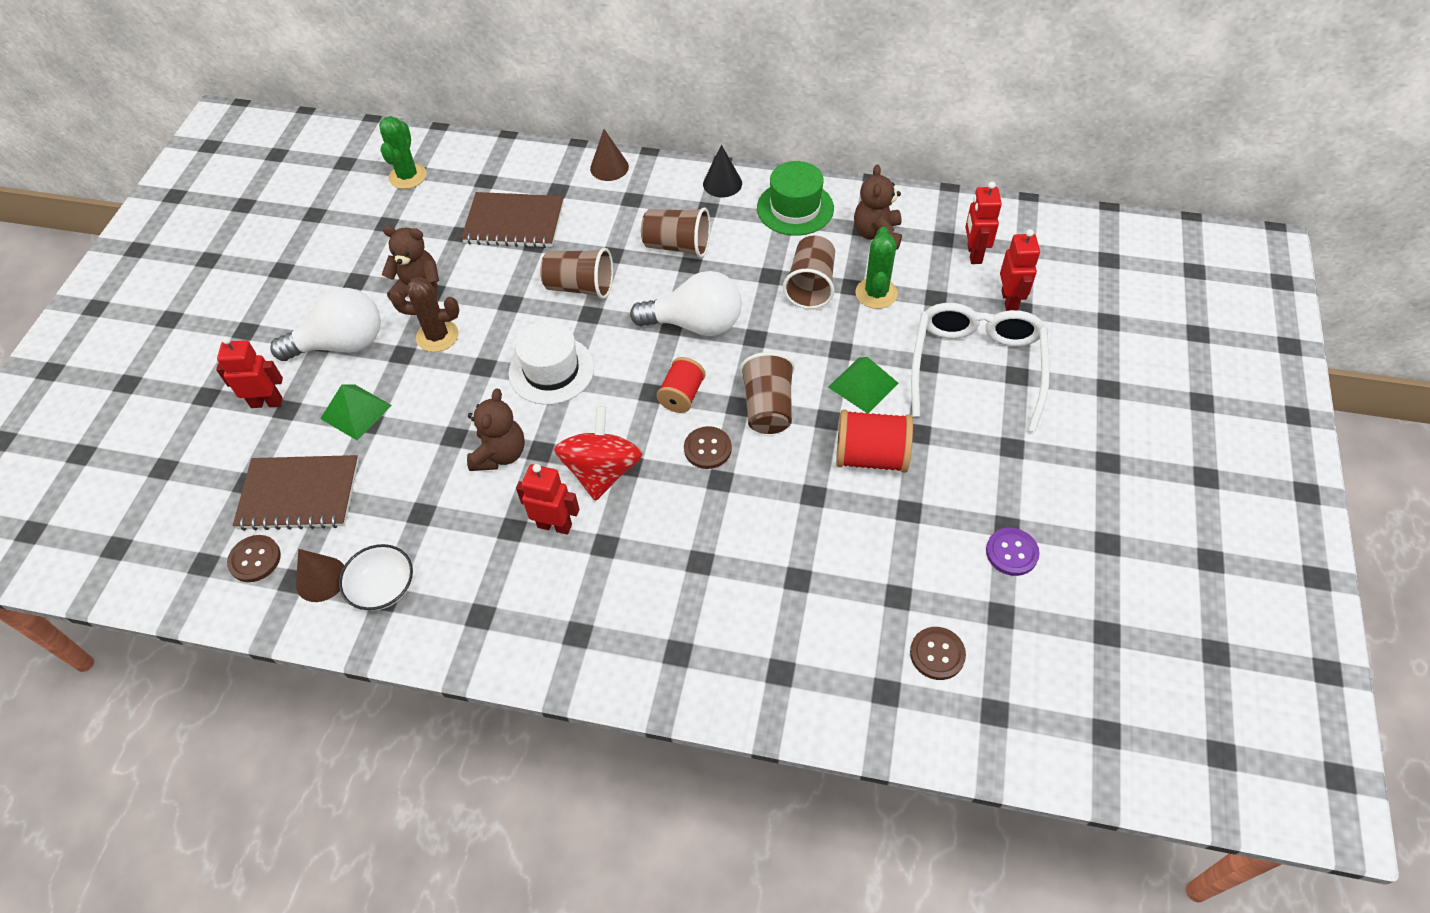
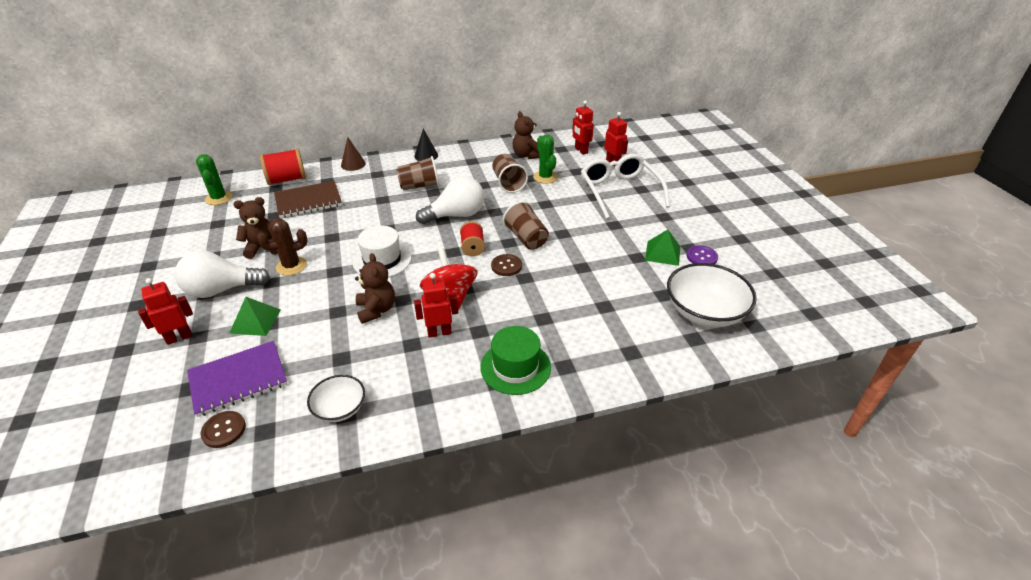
camera: 30 degrees left, 15 degrees down
brown notebook [233,455,359,531] -> purple notebook [187,341,287,417]
white light bulb [270,288,381,361] -> white light bulb turned 150 degrees counterclockwise [175,250,270,298]
brown cone [296,549,344,602] -> none
brown cup [540,248,613,299] -> none
green hat [757,161,834,236] -> green hat moved to [480,326,551,395]
green pyramid [828,357,898,413] -> green pyramid moved to [645,229,680,266]
red spool [836,409,913,473] -> red spool moved to [260,148,306,185]
brown button [910,627,966,680] -> white bowl [667,263,757,327]

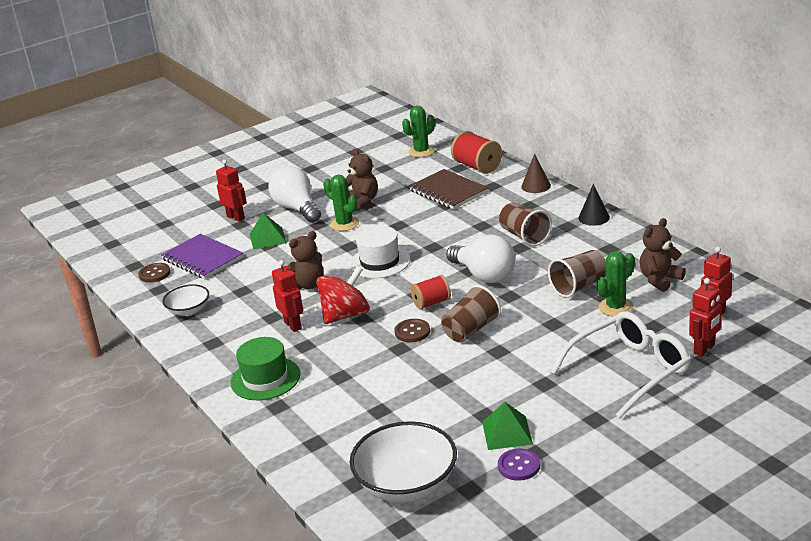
camera: 75 degrees right, 10 degrees down
brown cactus [257,219,307,276] -> green cactus [323,175,359,231]

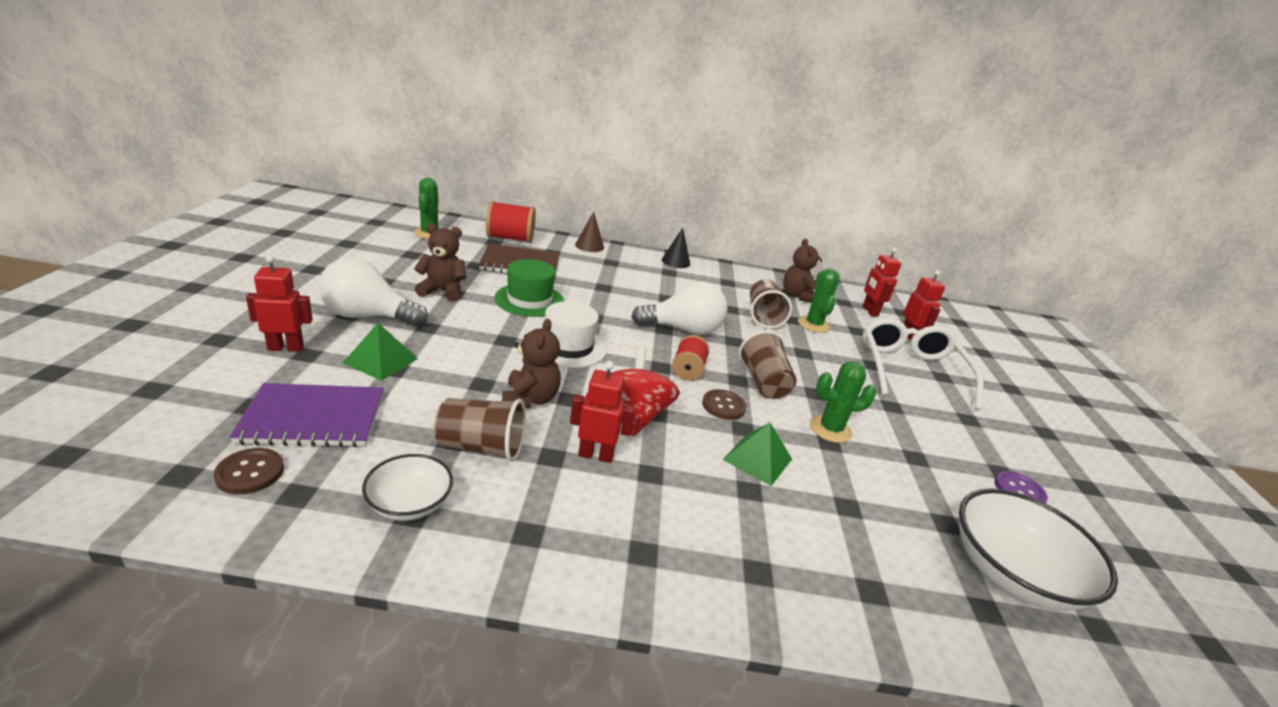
camera: 60 degrees left, 0 degrees up
green hat [230,337,300,400] -> green hat moved to [494,259,564,317]
green cactus [323,175,359,231] -> green cactus moved to [810,361,877,443]
green pyramid [482,402,533,450] -> green pyramid moved to [723,423,792,486]
brown cup [499,202,552,246] -> brown cup moved to [434,398,526,462]

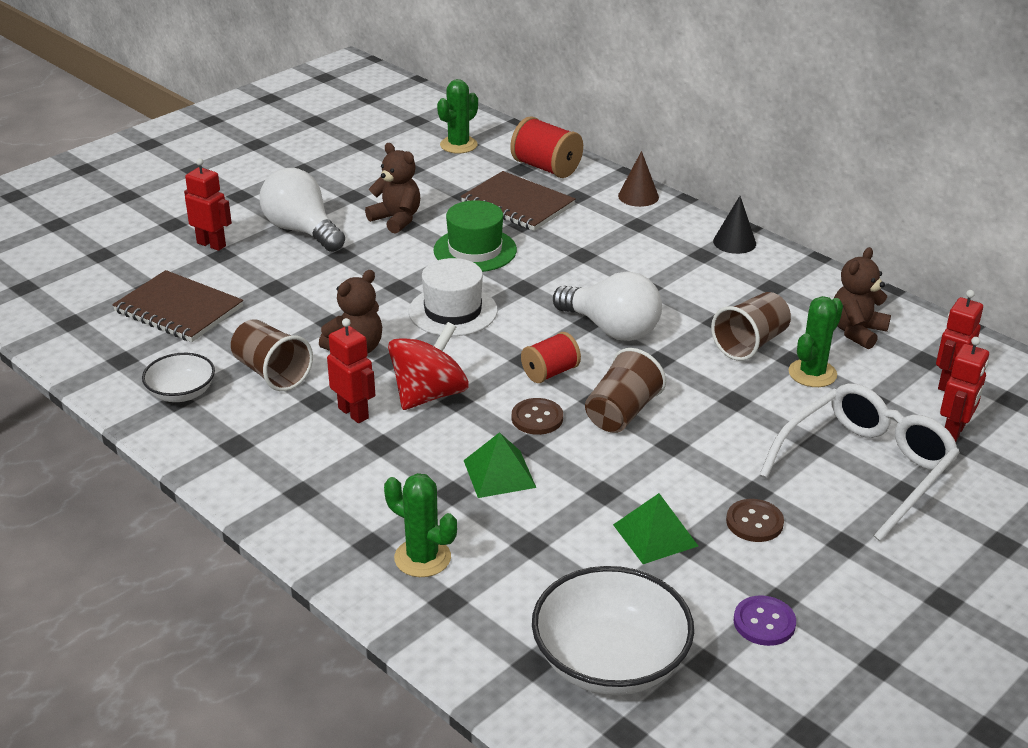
camera: 45 degrees right, 5 degrees up
brown button [213,448,284,494] -> brown button moved to [726,499,784,542]
purple notebook [229,383,384,447] -> brown notebook [112,270,243,342]
green pyramid [343,323,418,381] -> green pyramid moved to [613,493,698,564]
green cactus [810,361,877,443] -> green cactus moved to [384,473,457,577]

